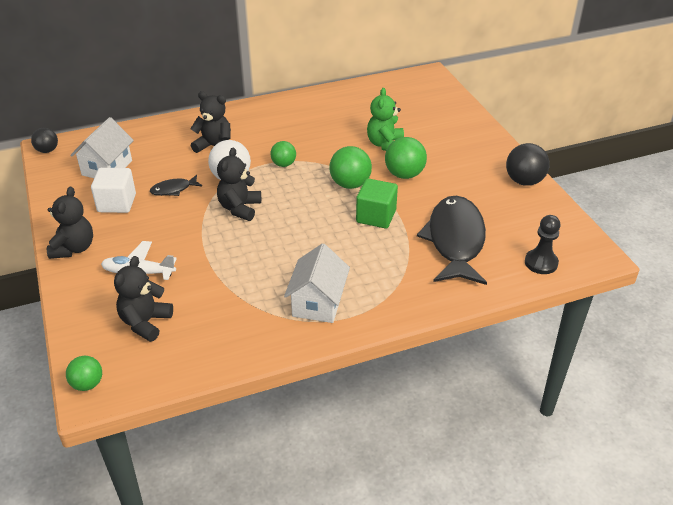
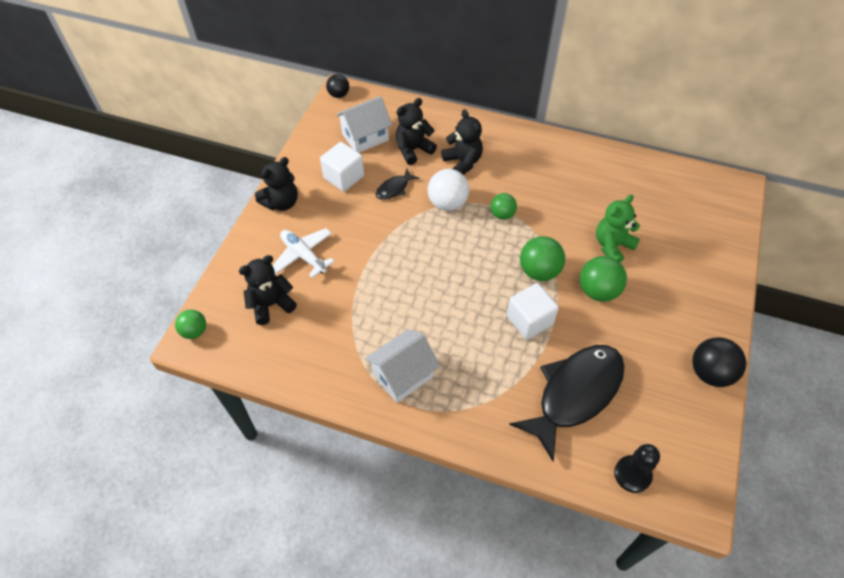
camera: 40 degrees right, 15 degrees up
black fish [150,175,202,196] -> black fish turned 60 degrees counterclockwise [376,169,420,200]
black teddy bear [217,147,261,221] -> black teddy bear moved to [396,98,437,165]
green cube [356,178,398,229] -> white cube [507,283,559,340]

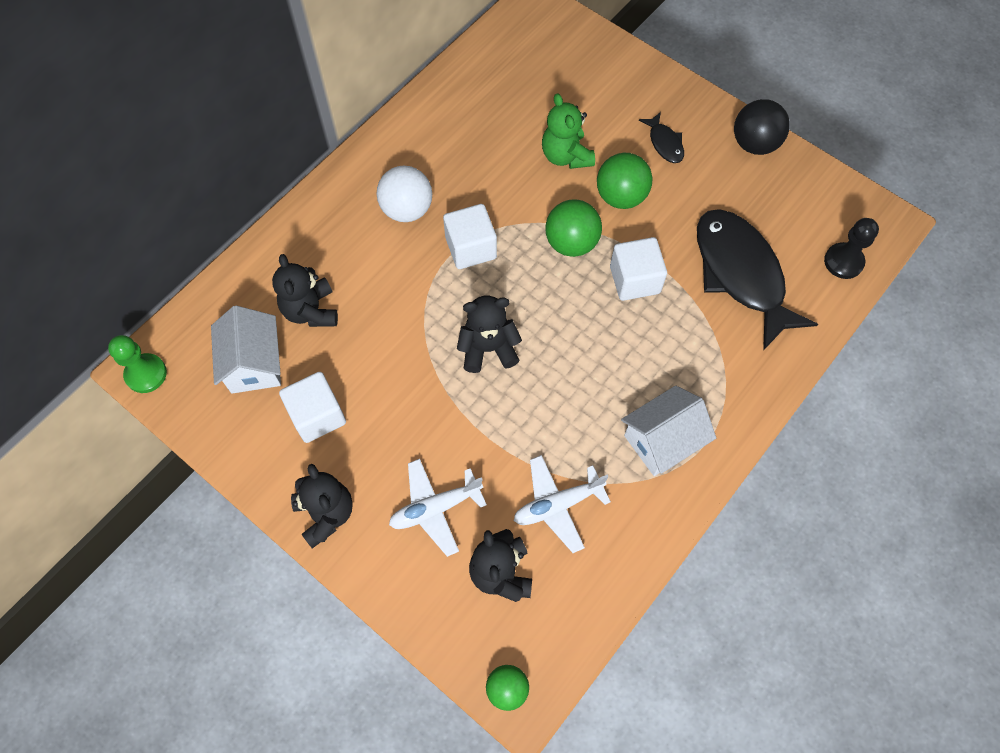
camera: 70 degrees left, 10 degrees up
black ball [326,74,349,98] -> green pawn [108,335,167,393]
white house [365,329,440,403] -> white house turned 75 degrees clockwise [621,386,716,476]
black fish [376,169,420,200] -> black fish moved to [639,112,684,163]
white ball [428,169,469,211] -> white ball moved to [377,166,432,222]
black teddy bear [441,109,483,175] -> black teddy bear moved to [457,295,522,373]
green ball [490,193,517,220] -> white cube [443,204,497,269]
none -> white plane [514,455,611,553]

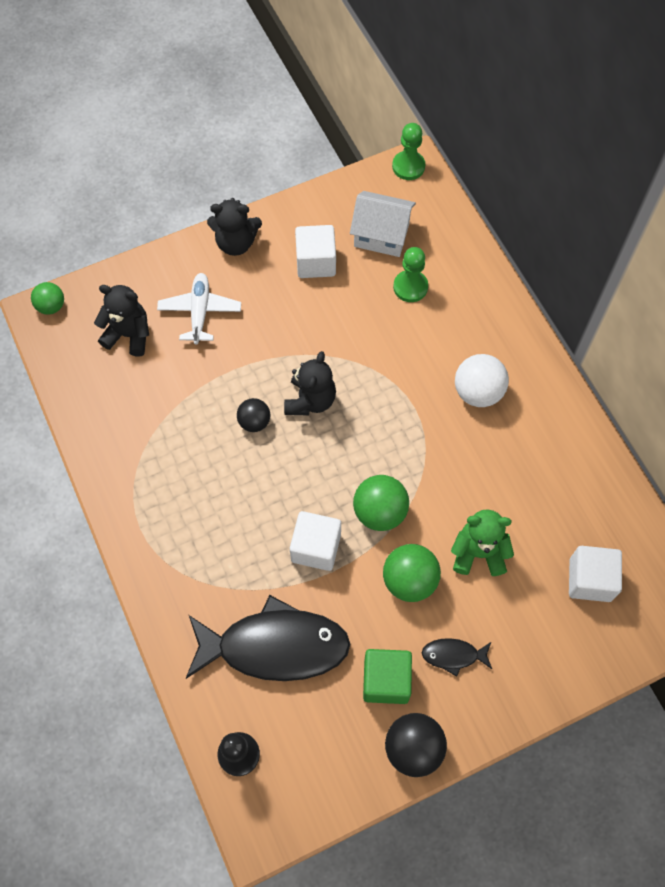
camera: 115 degrees right, 0 degrees up
black teddy bear [272,254,338,327] -> green pawn [393,247,428,302]
white cube [443,204,497,269] -> white cube moved to [569,546,622,602]
white plane [514,455,611,553] -> none
white house [621,386,716,476] -> none
none -> black ball [237,398,270,432]
none -> green cube [363,649,412,704]

